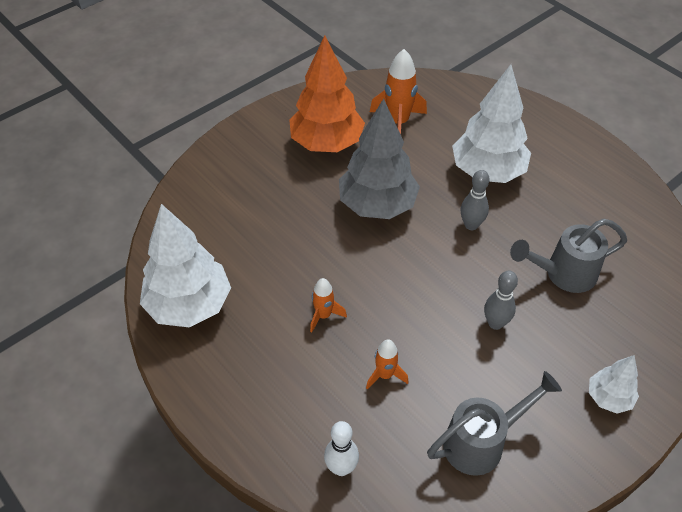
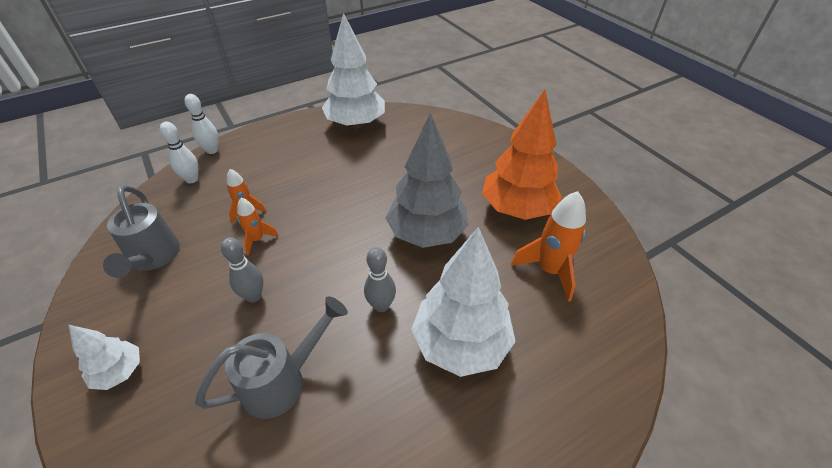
camera: 100 degrees right, 5 degrees down
orange rocket [310,278,347,333] -> orange rocket moved to [237,198,279,256]
grey watering can [510,218,627,293] -> grey watering can turned 60 degrees clockwise [195,296,348,419]
none -> white bowling pin [185,94,219,154]

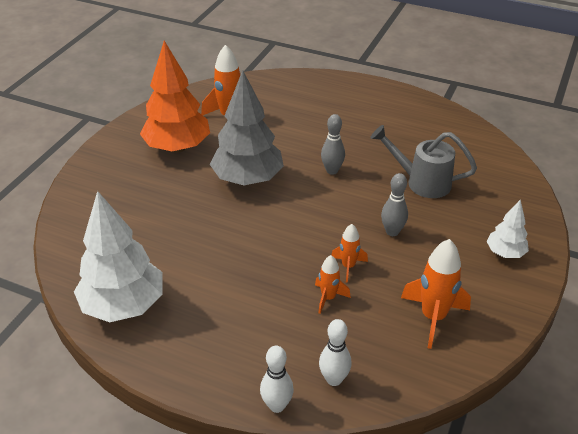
camera: 125 degrees left, 5 degrees down
grey watering can [103,185,180,278] -> orange rocket [401,239,471,349]
white tree [411,227,516,377] -> none

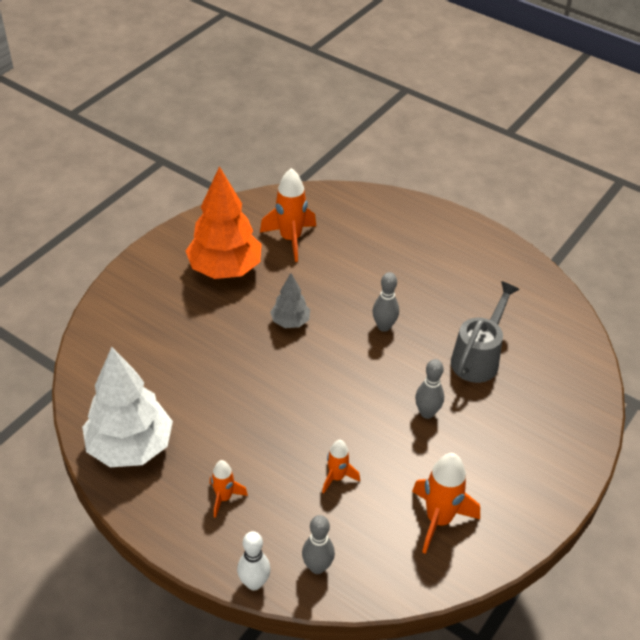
camera: 10 degrees right, 5 degrees up
grey tree [210,70,284,185] -> grey tree [270,273,310,328], size x0.51
white bowling pin [319,319,352,386] -> grey bowling pin [302,515,335,574]
orange rocket [332,224,368,283] -> orange rocket moved to [210,460,248,518]
grey watering can [370,125,477,198] -> grey watering can turned 90 degrees clockwise [451,281,520,383]
white tree [486,200,529,258] -> none

